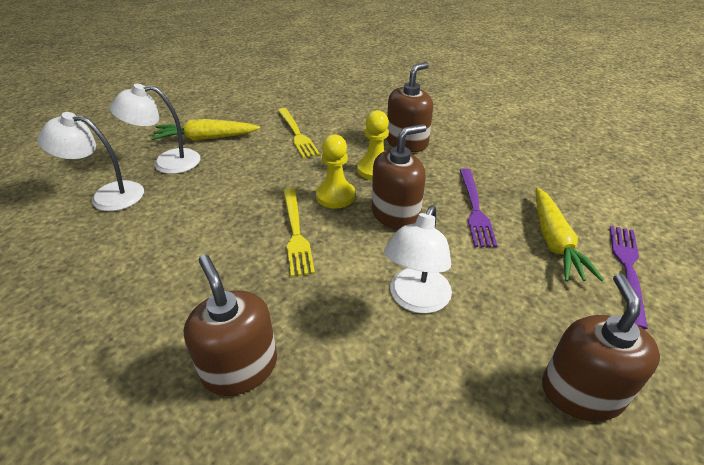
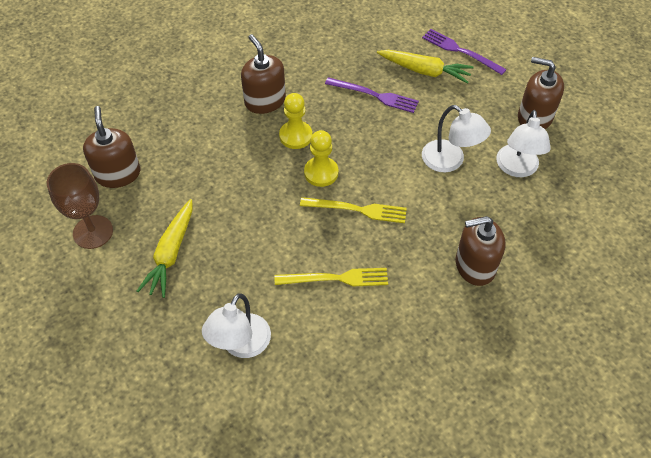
camera: 70 degrees left, 15 degrees up
white lamp [110,84,201,174] -> white lamp moved to [496,110,551,177]
yellow fork [277,108,320,158] -> yellow fork moved to [275,268,388,286]
brown soap dispenser [372,124,426,230] -> brown soap dispenser moved to [83,106,140,188]
none -> brown goblet [47,163,113,249]

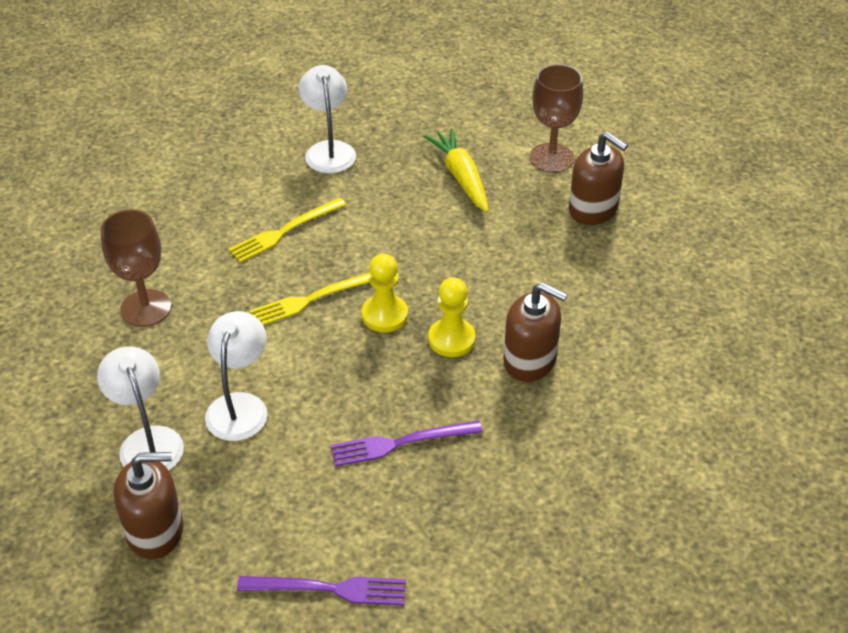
camera: 145 degrees right, 10 degrees down
yellow carrot [377,50,474,84] -> none
white lamp [422,105,491,172] -> white lamp turned 90 degrees clockwise [205,311,268,441]
brown soap dispenser [456,216,505,286] -> brown goblet [100,209,171,327]

